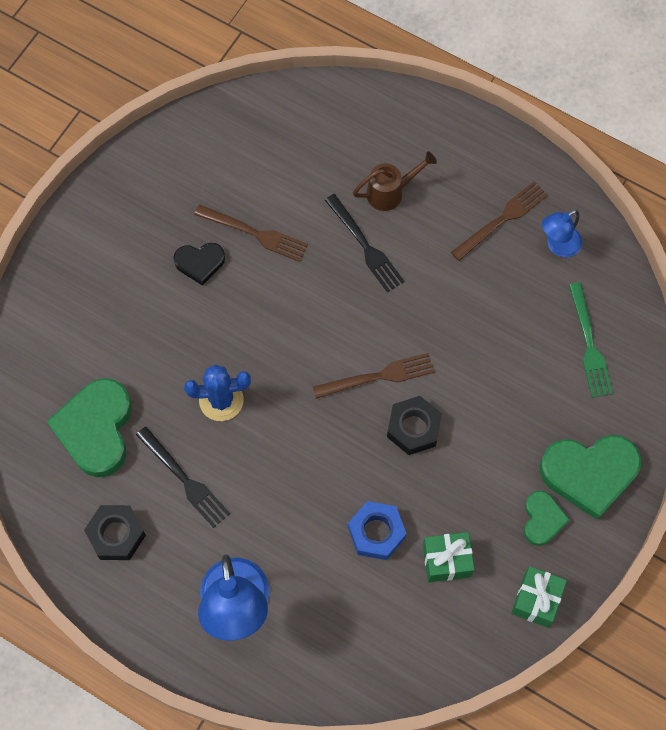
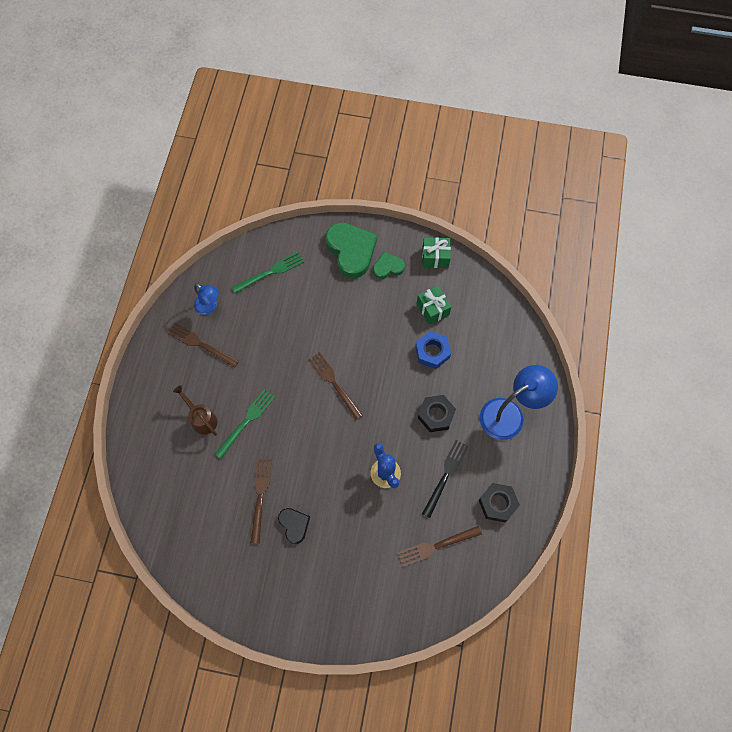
camera: 110 degrees left, 0 degrees up
green heart [46,378,132,477] -> brown fork [397,526,482,567]
black fork [325,194,404,292] -> green fork [215,389,275,459]
black nut [387,396,442,455] -> black nut moved to [418,395,456,432]

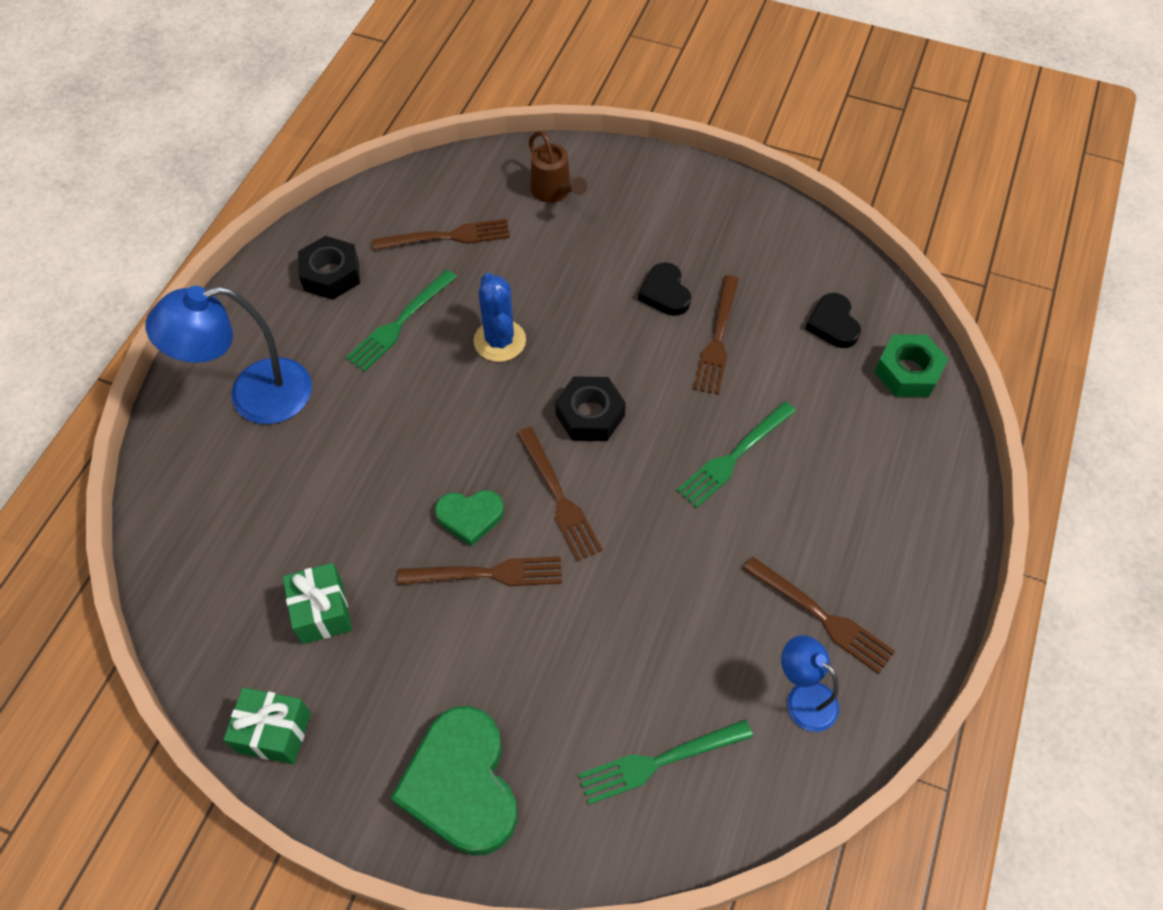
camera: 170 degrees left, 10 degrees down
brown watering can [173,385,217,436] -> brown watering can moved to [529,131,587,203]
green heart [373,252,405,279] -> green heart moved to [435,490,504,547]
blue nut [415,331,451,369] -> none
black nut [418,395,456,432] -> black nut moved to [555,376,626,441]
black fork [422,440,469,518] -> green fork [346,270,457,372]
none -> brown fork [397,556,562,586]
none -> black heart [806,293,861,348]
none -> green nut [874,334,948,397]

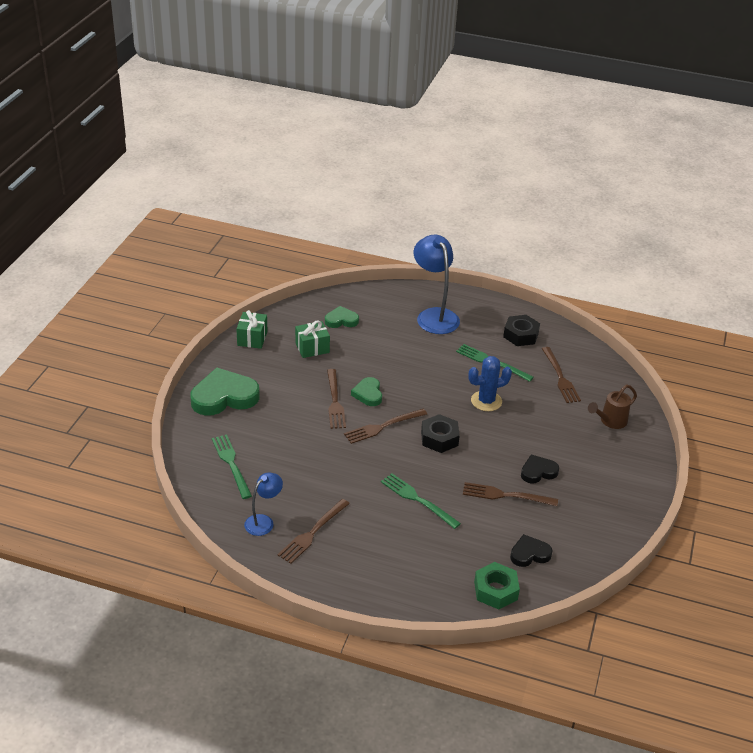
camera: 85 degrees right, 20 degrees down
none -> green heart [325,306,359,328]

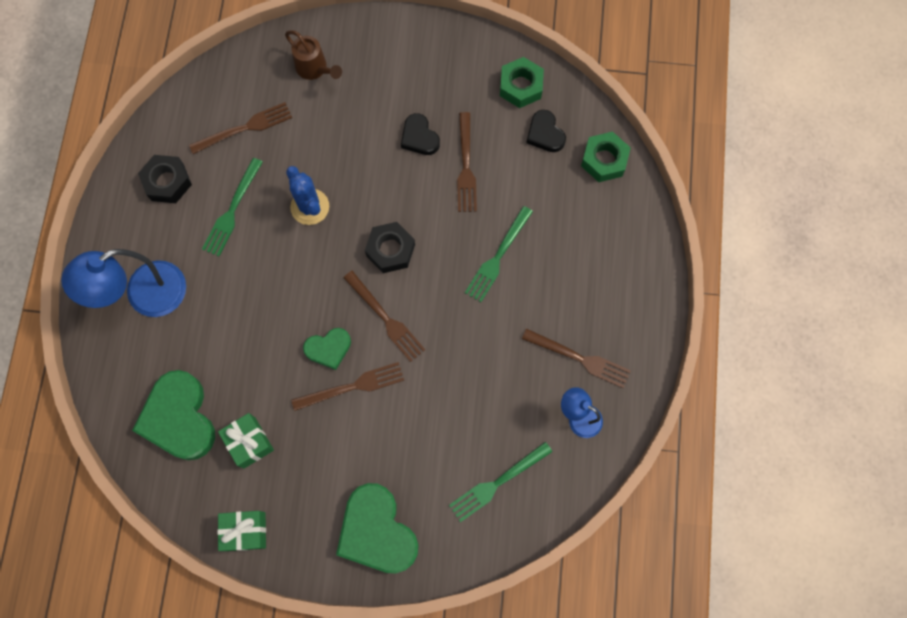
camera: 100 degrees left, 35 degrees up
green heart [325,306,359,328] -> green heart [132,370,215,461], size x1.85
none -> green nut [500,57,544,108]

